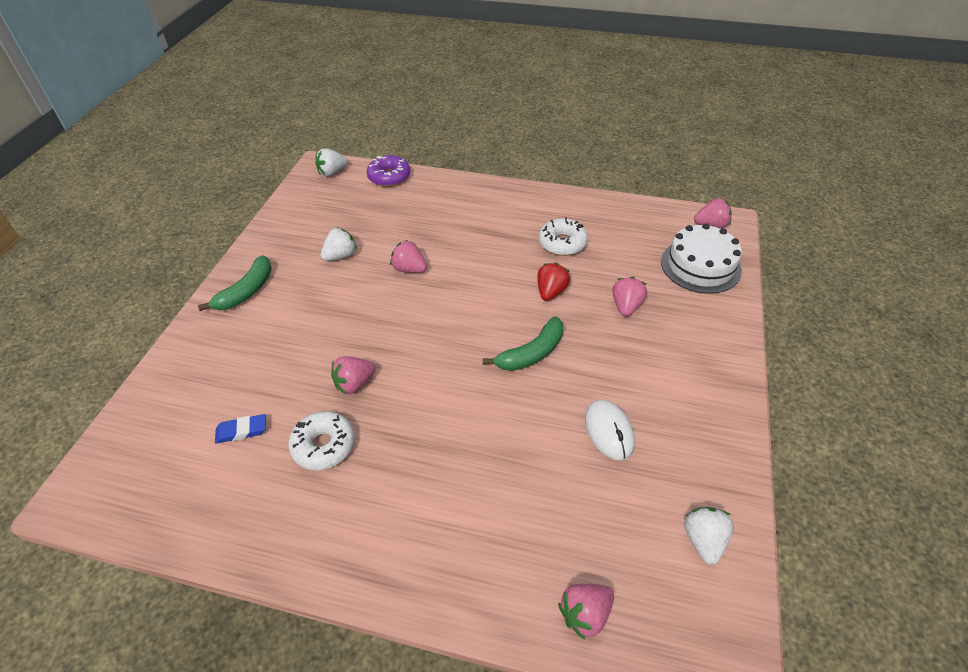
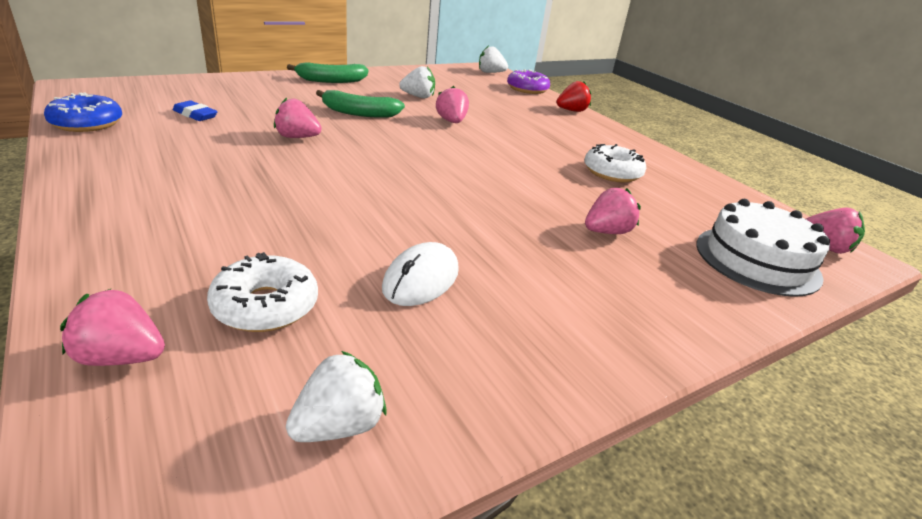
camera: 40 degrees right, 15 degrees down
white donut [288,411,355,470] -> white donut moved to [207,252,318,332]
green banana [483,316,563,371] -> green banana moved to [316,90,405,118]
red strawberry [537,263,570,301] -> red strawberry moved to [557,81,591,112]
none -> blue donut [44,93,122,132]

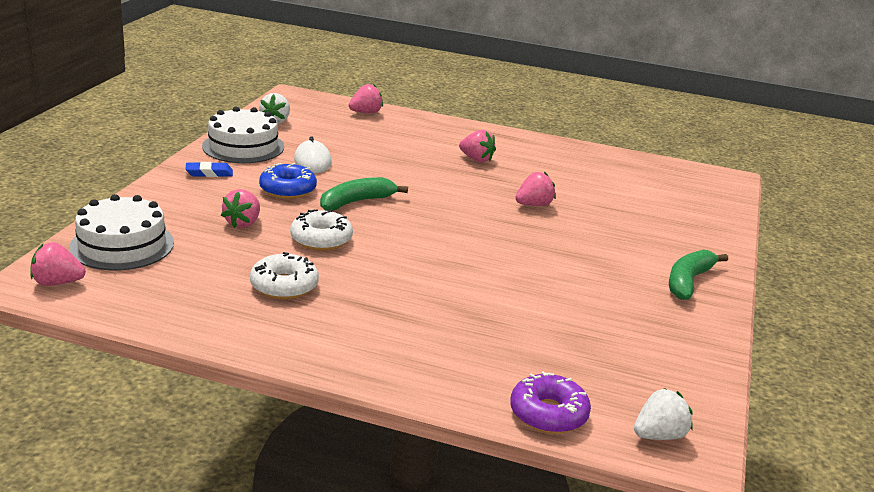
camera: 140 degrees right, 5 degrees down
blue donut [44,93,122,132] -> blue donut moved to [259,163,317,199]
blue eraser [173,101,218,121] -> blue eraser moved to [185,162,233,177]
white donut [207,252,318,332] -> white donut moved to [290,209,353,251]
green banana [316,90,405,118] -> green banana moved to [320,177,408,211]
white strawberry [399,66,435,98] -> none
pink strawberry [436,86,469,123] -> pink strawberry moved to [459,130,496,163]
red strawberry [557,81,591,112] -> none
none -> white cake [202,107,284,163]

